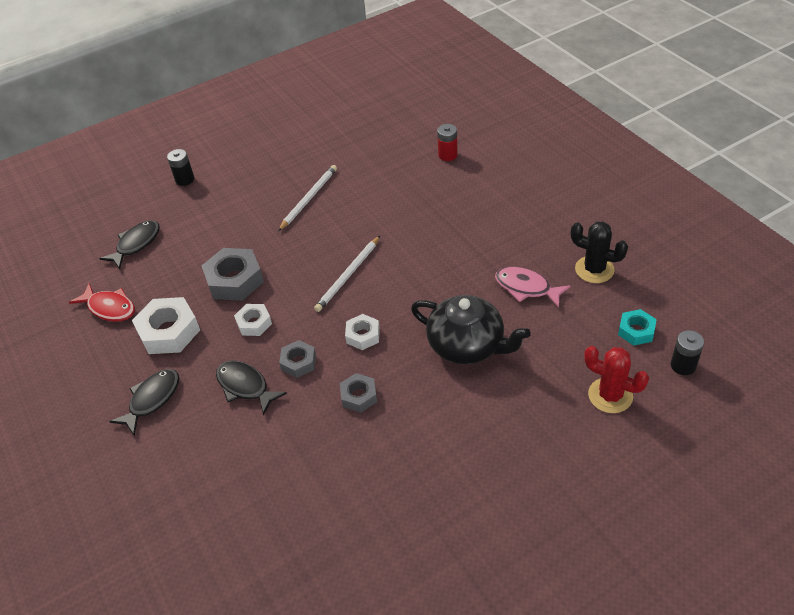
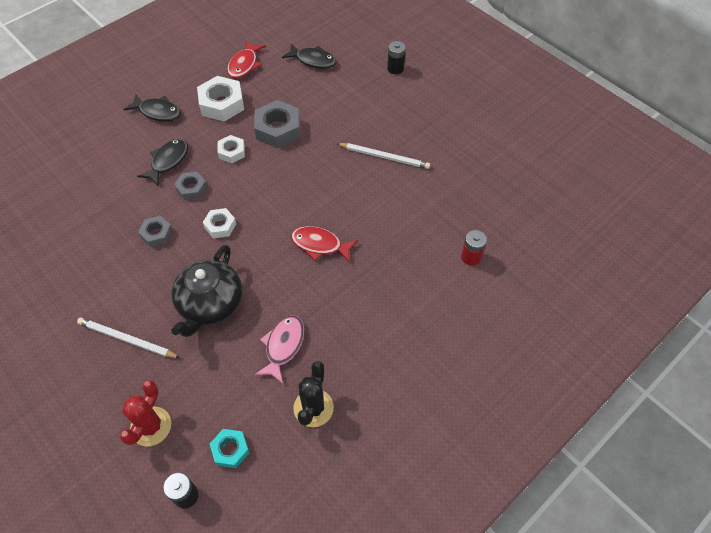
camera: 75 degrees right, 10 degrees up
white pencil [314,236,380,312] -> white pencil moved to [77,318,180,358]
none -> red fish [291,226,358,262]

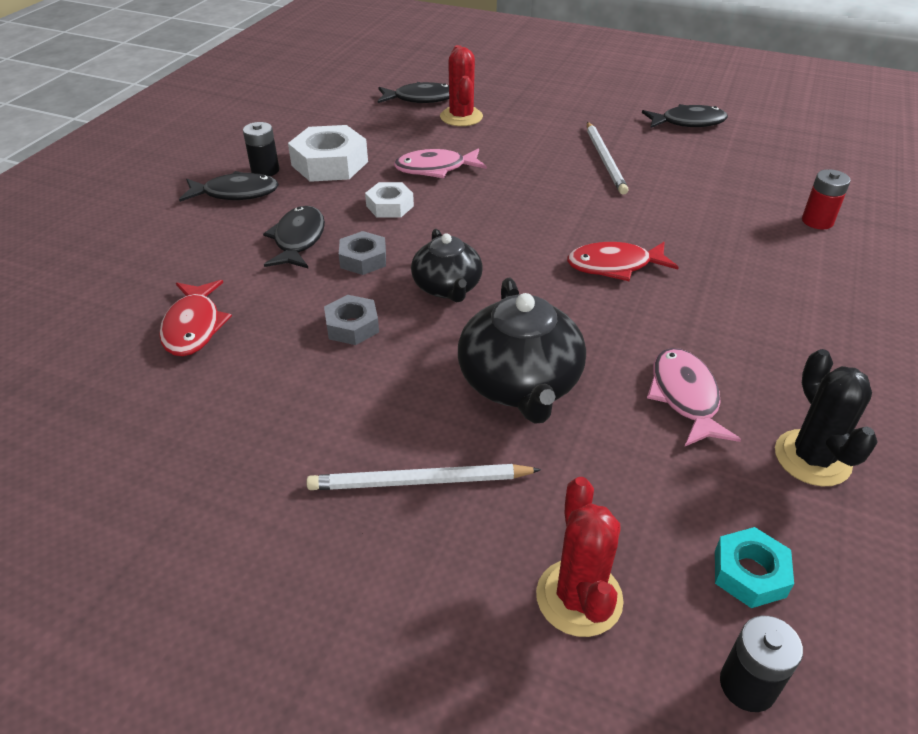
camera: 25 degrees left, 15 degrees down
white nut [203,208,236,238] -> black teapot [411,229,483,303]
red fish [227,41,266,79] -> red fish moved to [159,280,232,356]
grey nut [254,100,300,148] -> pink fish [394,148,487,178]
white pencil [336,143,430,169] -> white pencil turned 90 degrees clockwise [587,122,629,195]
black battery [387,41,406,74] -> black battery moved to [243,122,279,176]
none -> red cactus [440,45,483,126]
none -> black fish [642,104,728,128]

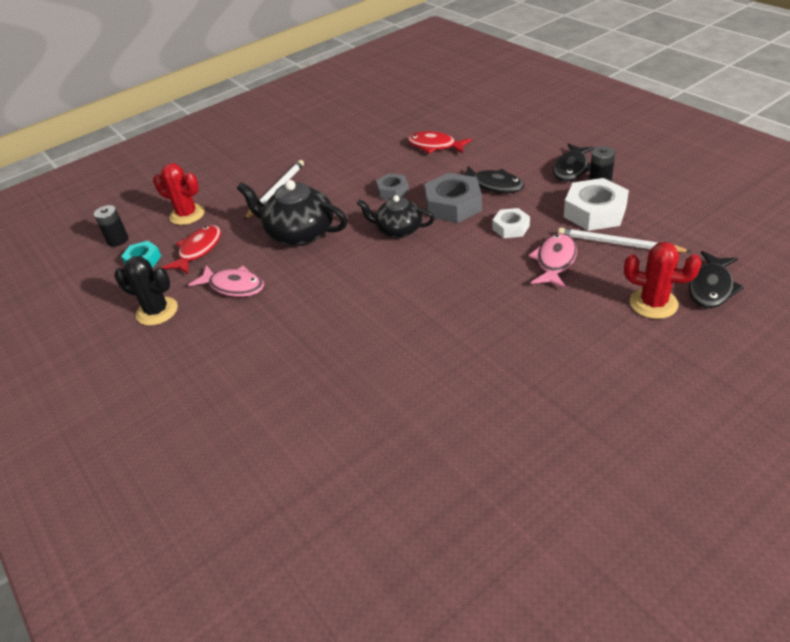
camera: 125 degrees right, 0 degrees up
grey nut [339,231,386,275] -> grey nut [424,173,482,223], size x1.73
red fish [567,242,679,281] -> red fish moved to [162,225,221,274]
white pencil [587,122,629,195] -> white pencil moved to [558,228,692,253]
black fish [642,104,728,128] -> none
red battery [802,169,851,229] -> none

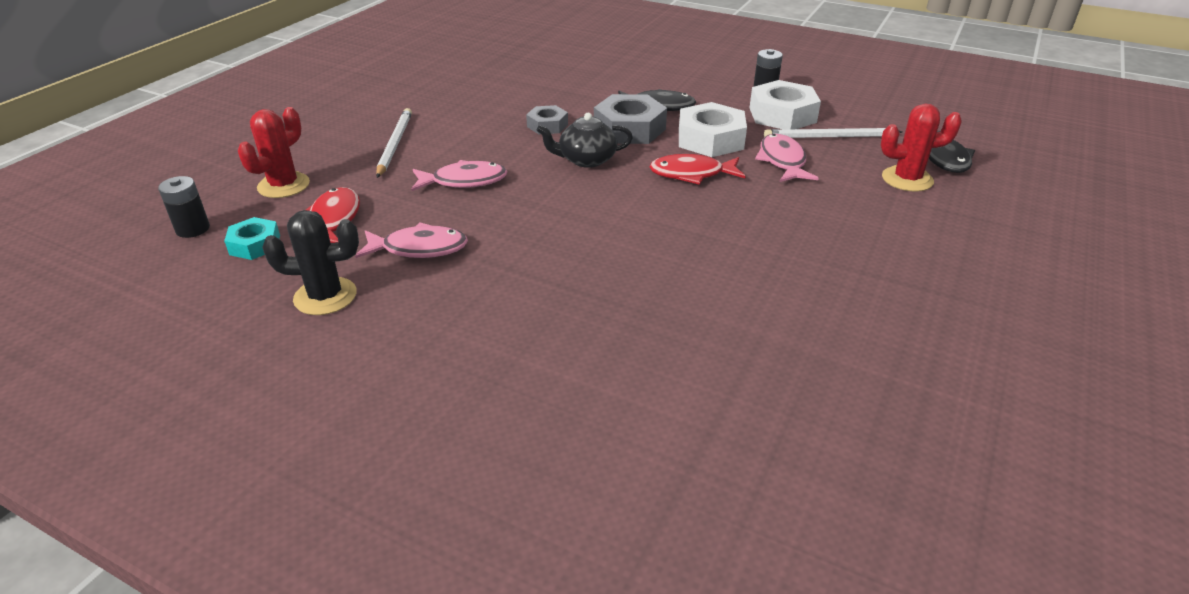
camera: 30 degrees left, 5 degrees down
red cactus [153,163,205,225] -> red cactus turned 60 degrees counterclockwise [238,107,310,198]
black teapot [237,180,347,246] -> pink fish [411,160,508,191]
red fish [407,131,472,154] -> red fish moved to [650,154,746,185]
white nut [492,208,530,238] -> white nut [679,102,747,157], size x1.73
black fish [553,143,595,181] -> none

